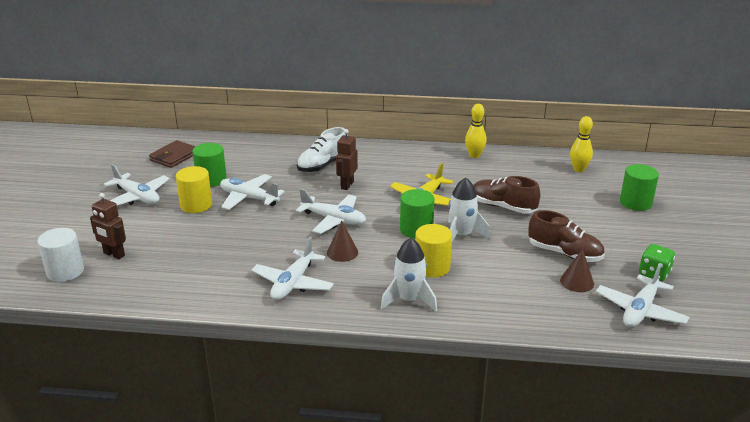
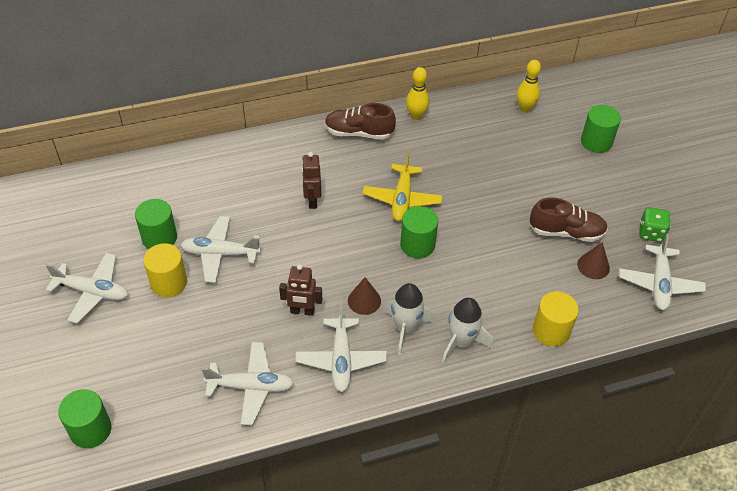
camera: 25 degrees left, 20 degrees up
white cylinder [37,228,84,282] -> green cylinder [58,389,112,448]
brown robot [90,193,126,259] -> brown robot moved to [279,264,322,316]
brown wallet [149,140,196,168] -> none
white plane [296,188,366,234] -> white plane moved to [201,342,294,425]
white shoe [297,127,348,173] -> none
yellow cylinder [415,224,452,278] -> yellow cylinder moved to [533,292,579,347]
white rocket [448,177,490,241] -> white rocket moved to [382,283,436,355]
brown shoe [473,176,541,214] -> brown shoe moved to [325,103,396,140]

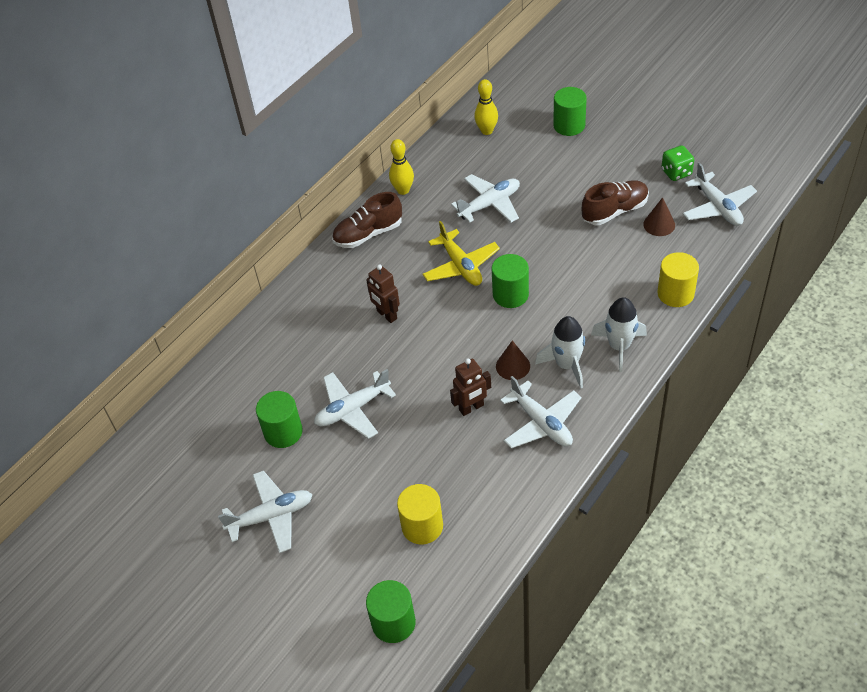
camera: 30 degrees left, 0 degrees up
yellow cylinder [143,243,187,297] -> yellow cylinder moved to [397,484,443,544]
white plane [201,342,294,425] -> white plane moved to [451,174,520,223]

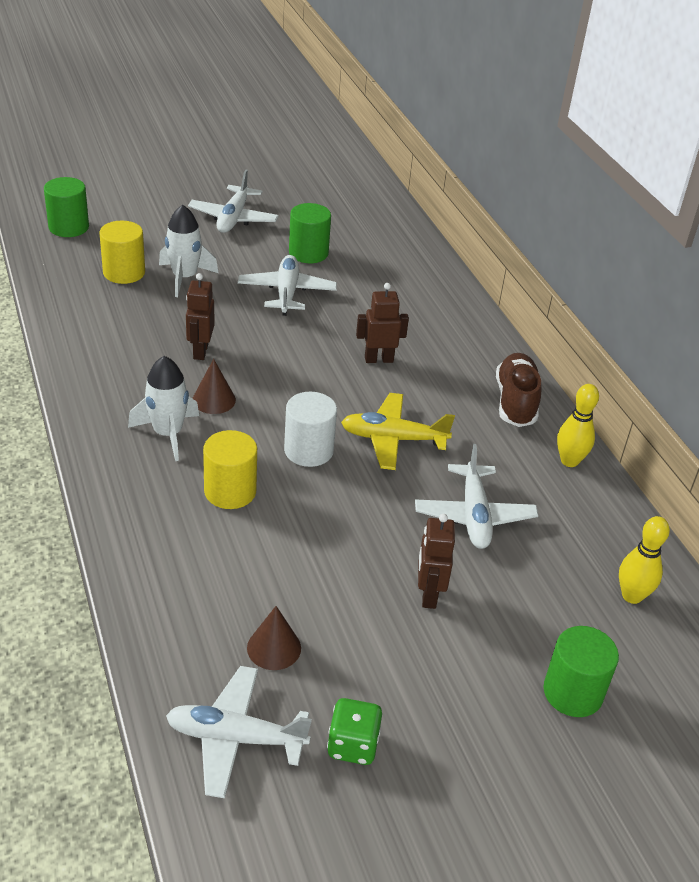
camera: 115 degrees right, 10 degrees down
green cylinder [492,254,529,308] -> white cylinder [284,392,337,467]
white plane [500,376,581,448] -> none
brown shoe [582,180,649,225] -> none
white rocket [591,297,647,372] -> white rocket moved to [159,205,218,297]
yellow cylinder [657,252,699,307] -> yellow cylinder moved to [203,430,257,509]
none -> brown robot [418,514,455,609]

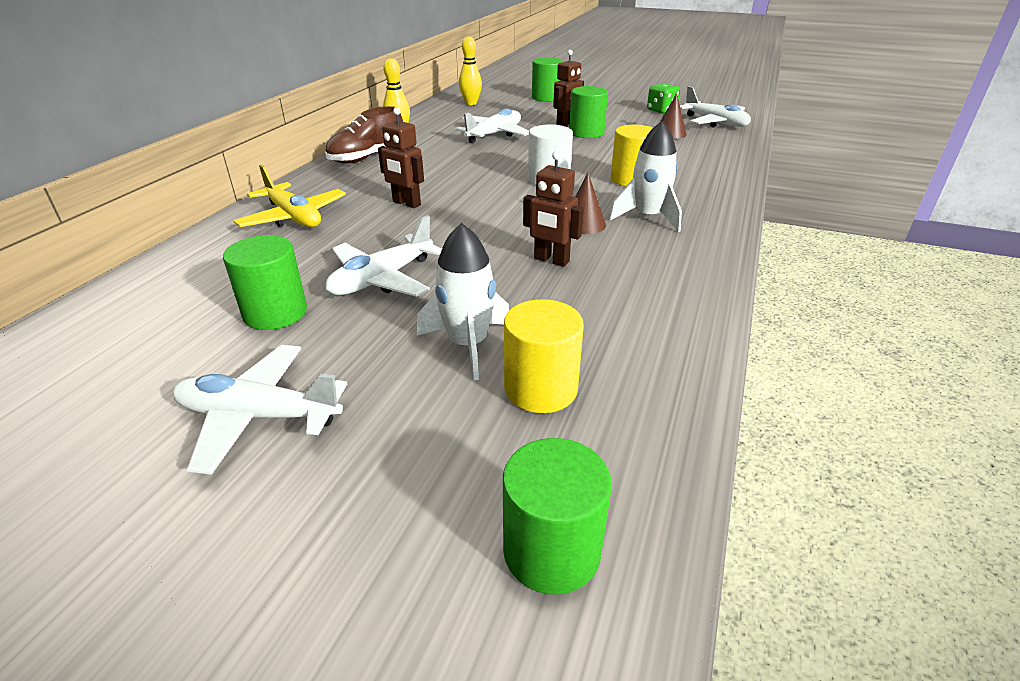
camera: 135 degrees left, 5 degrees down
brown robot [186,273,214,360] -> brown robot turned 75 degrees clockwise [523,151,584,267]
white plane [188,170,279,233] -> white plane turned 135 degrees counterclockwise [173,345,347,475]
yellow plane [341,393,455,470] -> yellow plane moved to [234,165,346,227]
none -> green cylinder [569,86,608,138]

